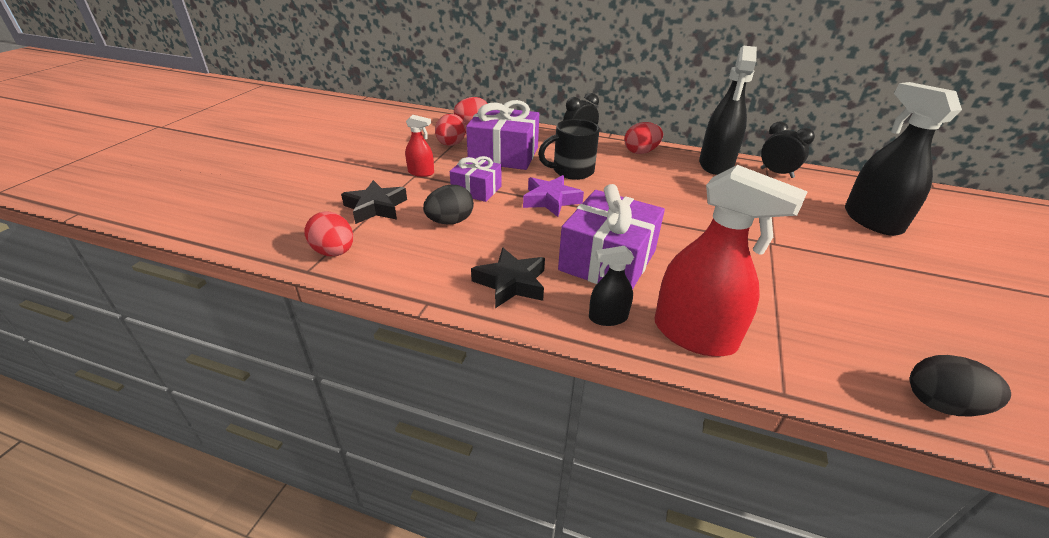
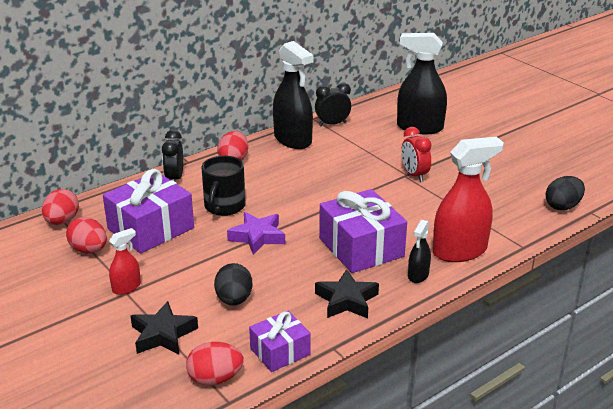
camera: 55 degrees left, 5 degrees down
purple gift [450,156,502,202] -> purple gift moved to [249,311,310,372]
none -> red clock [401,127,431,182]

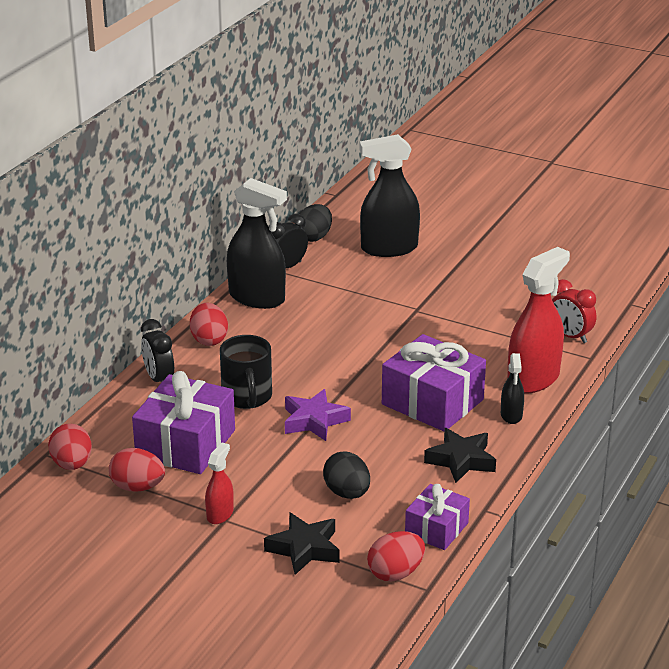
camera: 25 degrees left, 0 degrees up
red clock [401,127,431,182] -> red clock moved to [552,279,596,343]
black egg [546,176,585,211] -> black egg moved to [295,204,332,242]

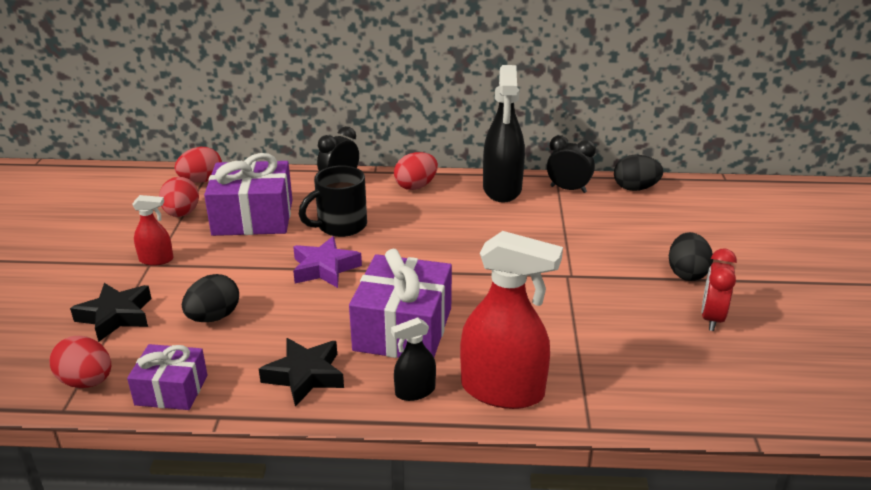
camera: 65 degrees right, 0 degrees up
black spray bottle [359,134,420,257] -> none
red clock [552,279,596,343] -> red clock moved to [701,249,737,331]
none -> black egg [669,232,713,281]

